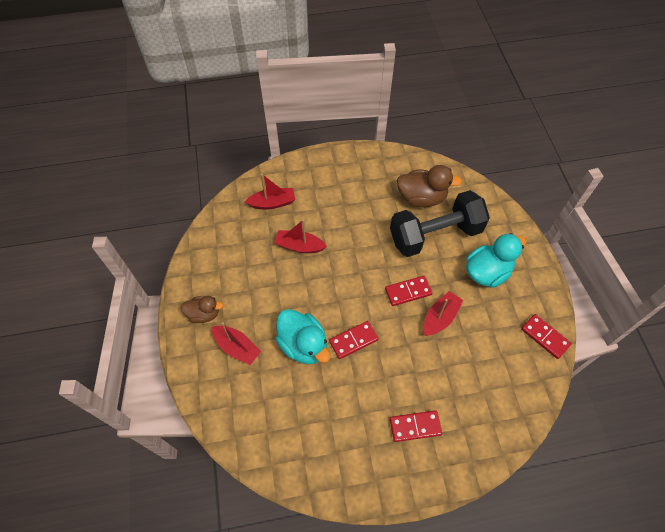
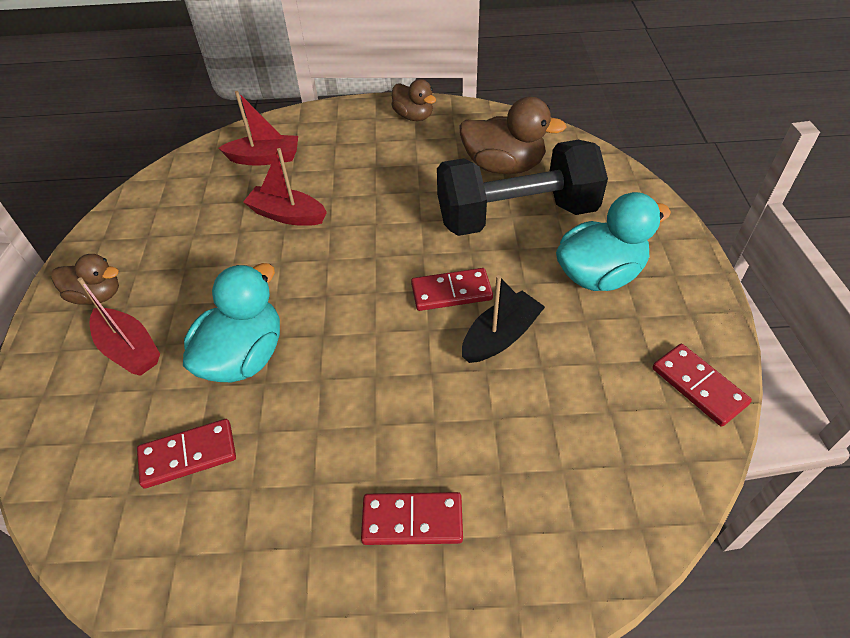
camera: 10 degrees right, 10 degrees down
turquoise duck [275,309,330,364] -> turquoise duck turned 120 degrees counterclockwise [183,263,280,382]
red domino [329,321,379,359] -> red domino moved to [137,419,236,489]
red boat [424,291,463,336] -> black boat [462,275,545,363]
none -> brown duck [391,79,436,121]

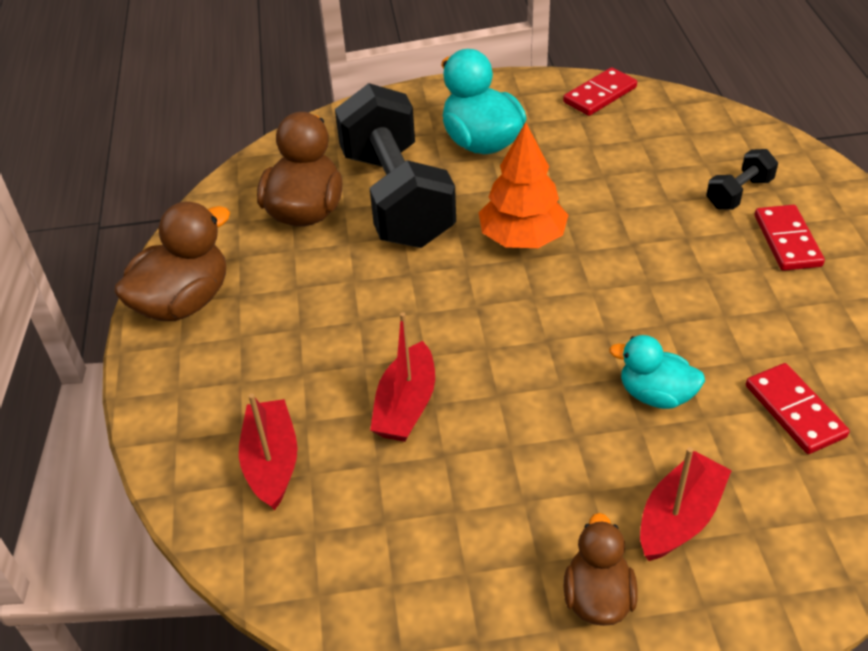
camera: 95 degrees left, 5 degrees down
turquoise duck [183,263,280,382] -> turquoise duck [609,335,705,409], size x0.62
brown duck [391,79,436,121] -> brown duck [114,201,230,321], size x1.61
red domino [411,268,493,311] -> orange tree [479,122,568,248]
black boat [462,275,545,363] -> none
none -> black dumbbell [706,149,778,210]

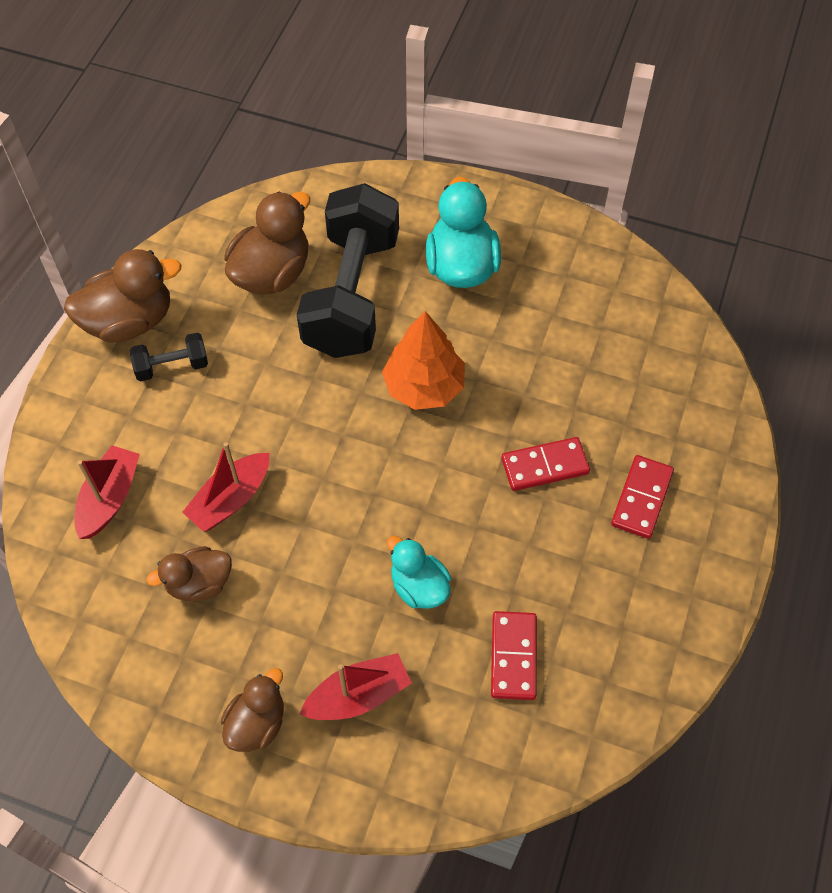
camera: 25 degrees right, 15 degrees up
red domino [563,67,637,116] -> red domino moved to [501,437,590,491]
black dumbbell [706,149,778,210] -> black dumbbell moved to [130,333,208,382]
none -> brown duck [146,546,232,601]

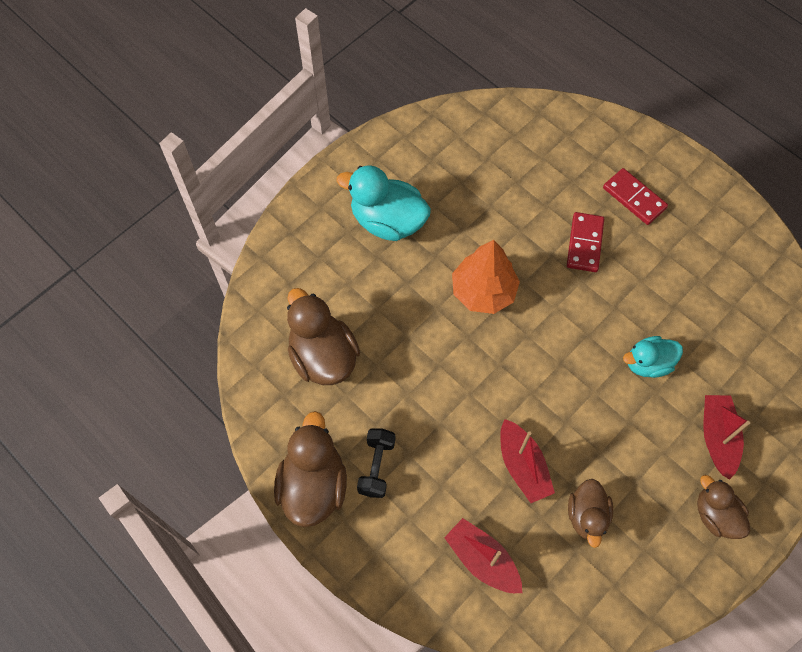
camera: 65 degrees left, 5 degrees up
black dumbbell [297,183,399,358] -> none
red domino [491,611,537,700] -> none

